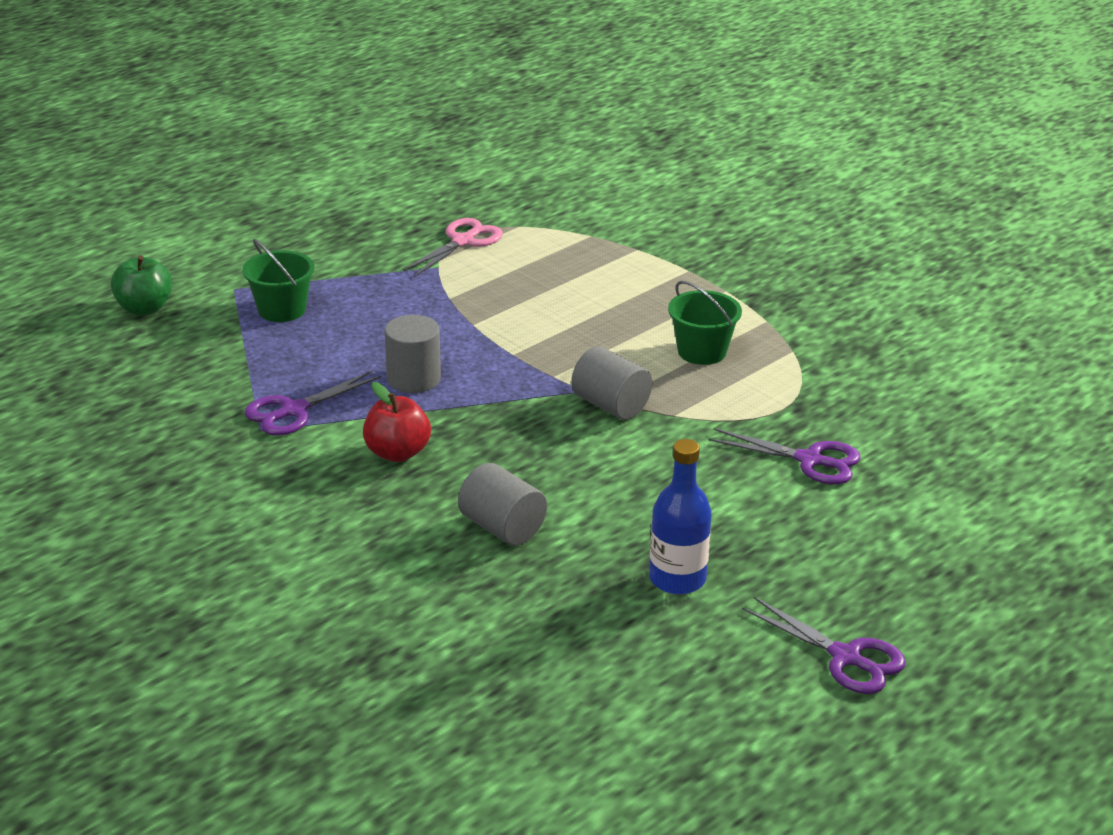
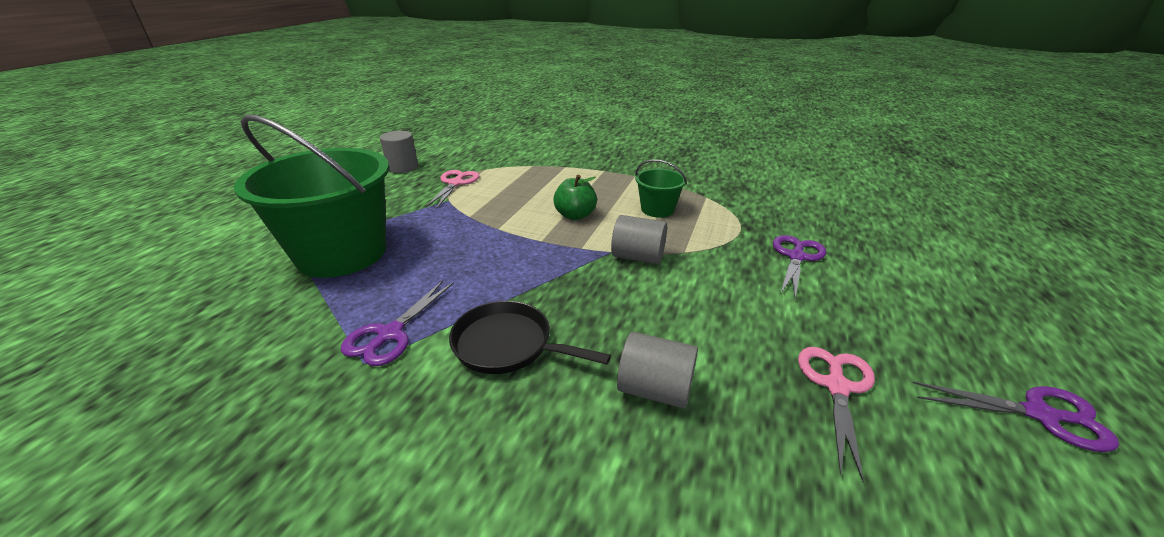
camera: 25 degrees left, 0 degrees up
green apple [111,255,172,315] -> green apple moved to [553,175,597,220]
green bucket [243,239,314,322] -> green bucket [234,114,389,278], size x2.20
red apple [363,382,431,462] -> black pan [449,301,611,374]
grey cylinder [385,315,441,393] -> grey cylinder moved to [380,131,418,173]
blue bottle [649,439,712,595] -> pink scissors [798,347,875,483]
purple scissors [708,428,861,484] -> purple scissors turned 60 degrees counterclockwise [773,235,826,298]

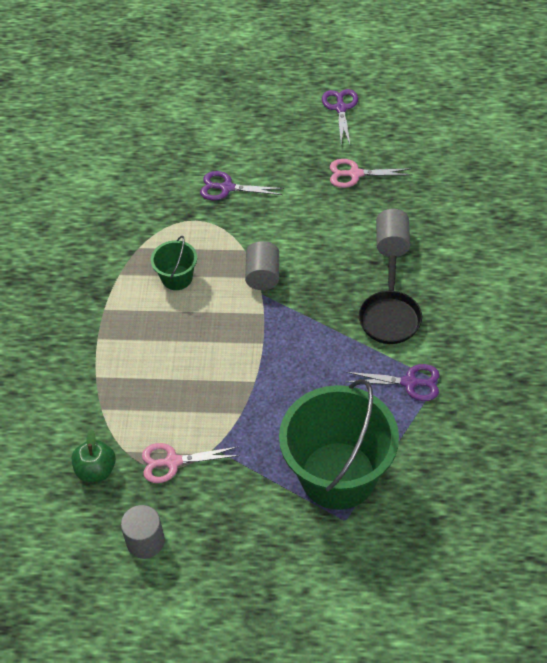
camera: 105 degrees left, 20 degrees up
green apple [553,175,597,220] -> green apple moved to [71,429,116,482]

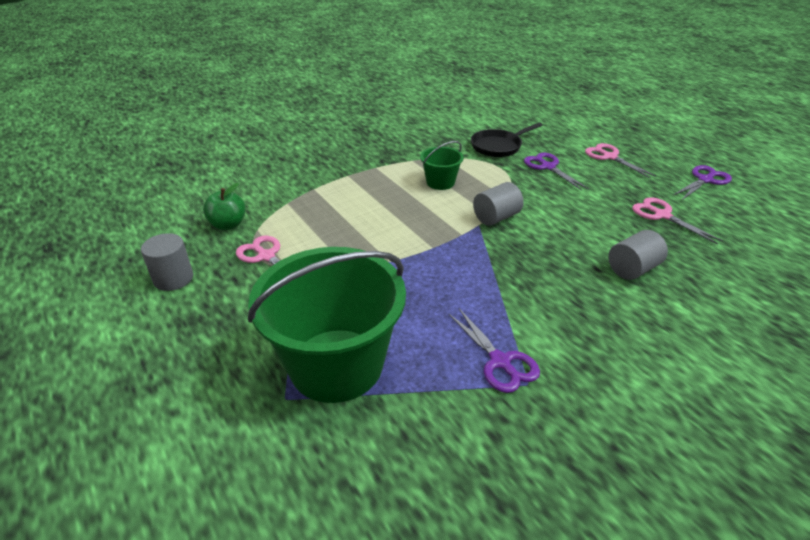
camera: 50 degrees right, 15 degrees down
black pan [359,255,422,344] -> black pan moved to [471,122,542,157]
none -> pink scissors [585,143,656,178]

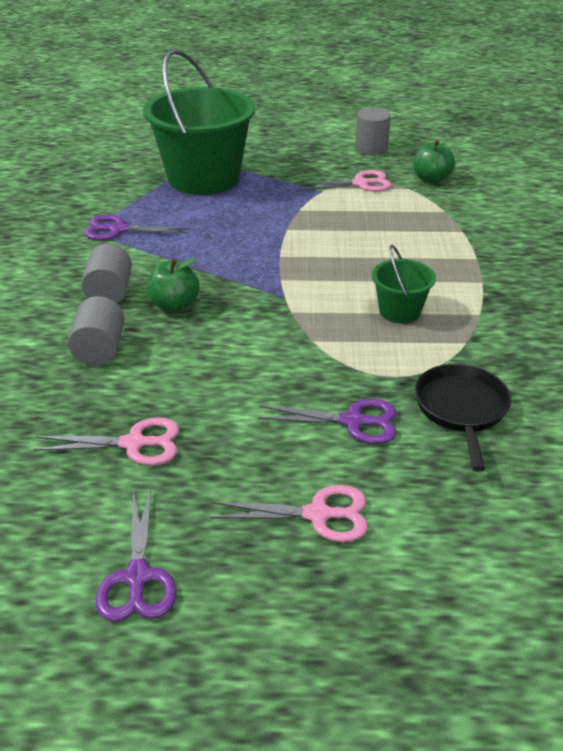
camera: 125 degrees right, 0 degrees up
grey cylinder [473,182,523,226] -> grey cylinder moved to [81,244,132,303]
none -> green apple [147,258,200,312]

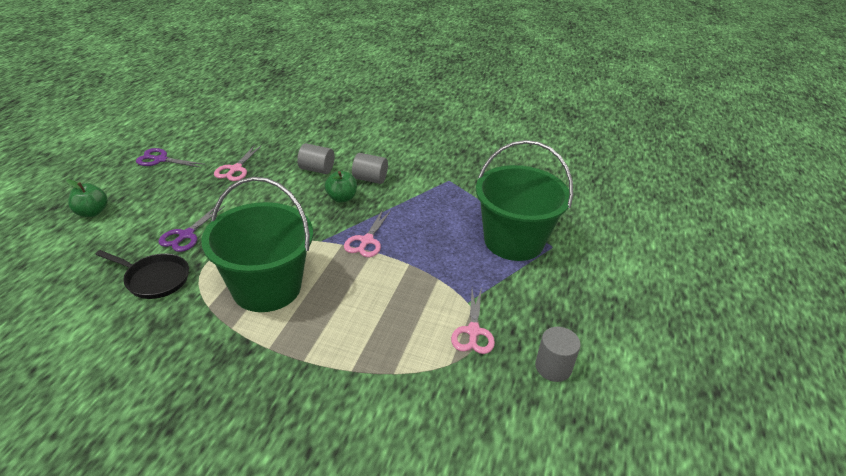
camera: 105 degrees right, 0 degrees up
purple scissors [84,215,189,240] -> none
pink scissors [210,485,368,542] -> pink scissors moved to [344,210,391,257]
green bucket [372,245,436,324] -> green bucket [201,177,313,312], size x2.20
green apple [413,140,455,183] -> green apple moved to [66,179,108,217]

